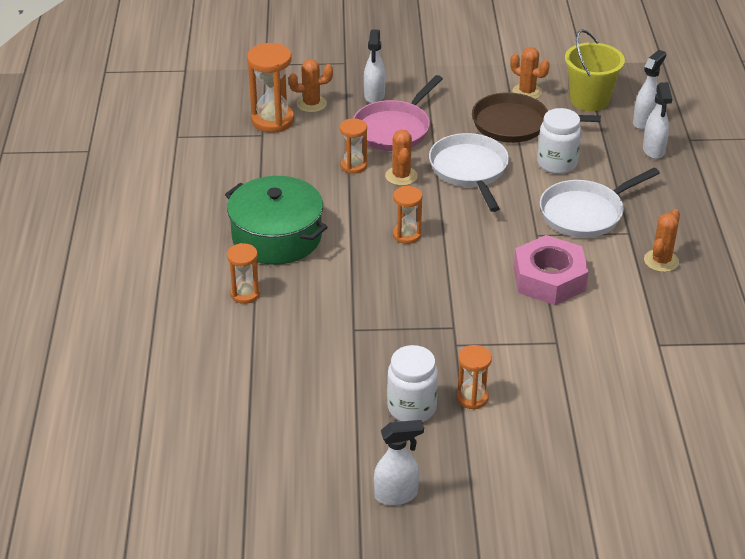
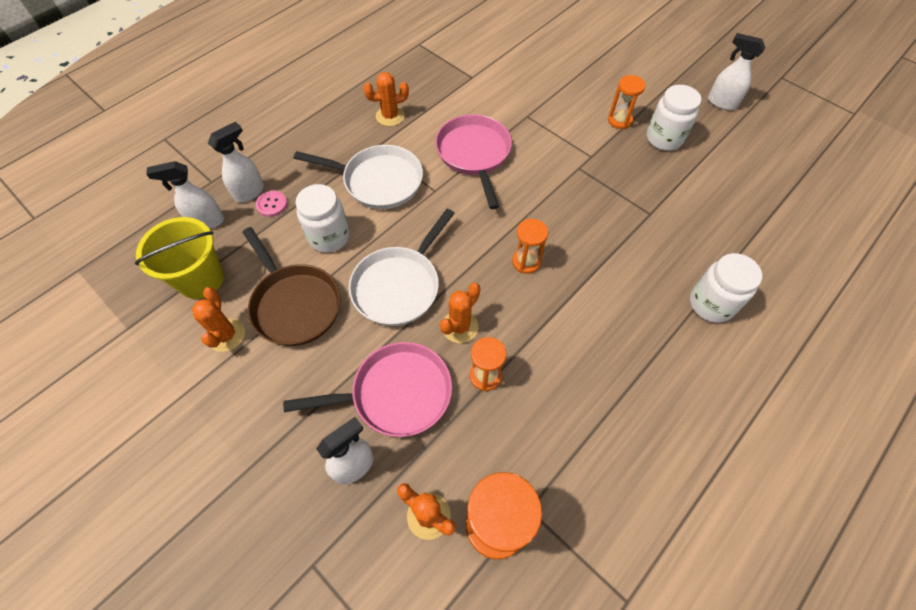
camera: 135 degrees left, 20 degrees up
green pot [225,176,328,265] -> none
orange hourglass [227,243,260,304] -> white jar [690,253,762,323]
pink nut [514,235,589,305] -> pink pan [435,114,512,209]
none -> pink button [256,191,287,217]

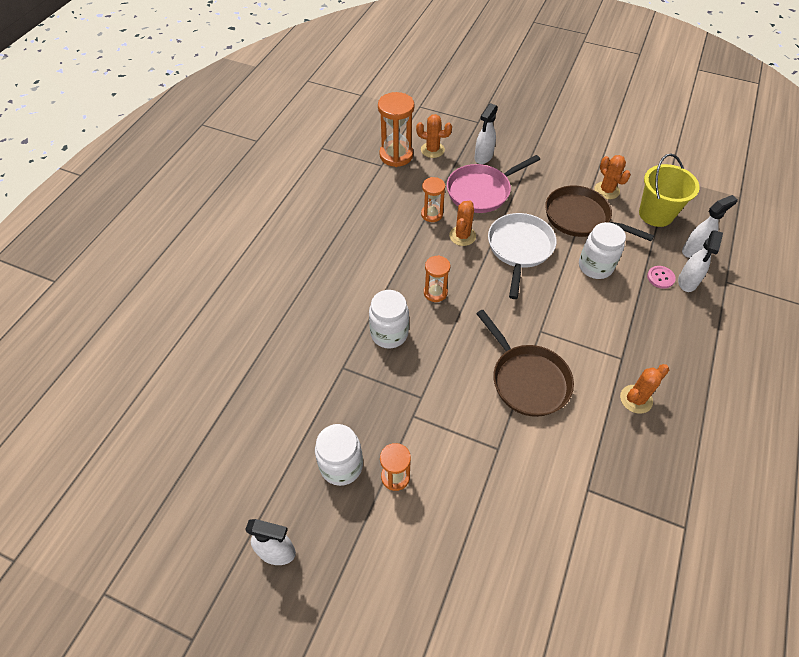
camera: 160 degrees right, 5 degrees down
white pan [294,145,423,209] -> none
pink pan [435,114,512,209] -> brown pan [476,310,574,417]
white jar [690,253,762,323] -> white jar moved to [369,290,409,349]

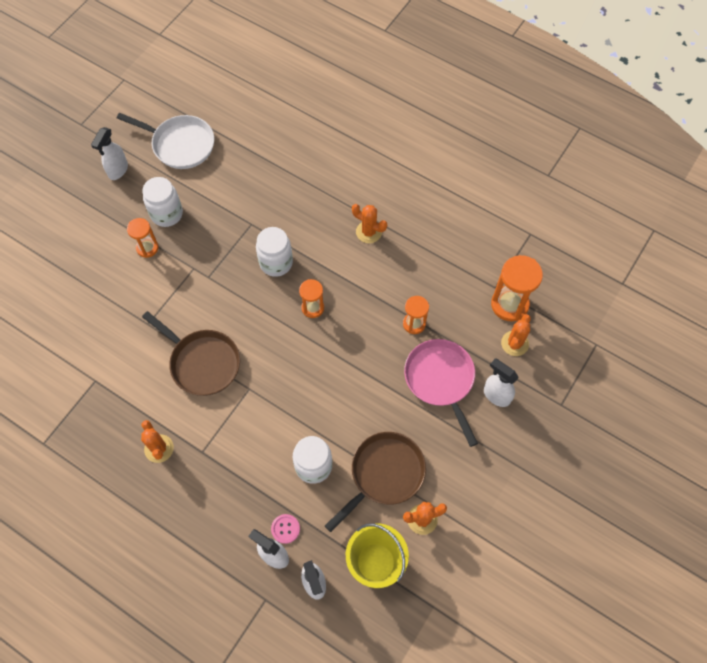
camera: 100 degrees right, 10 degrees up
orange cactus [449,200,476,246] -> orange cactus moved to [352,204,387,243]
brown pan [476,310,574,417] -> brown pan turned 120 degrees counterclockwise [142,311,240,396]
white pan [488,213,557,299] -> white pan moved to [117,113,214,169]

